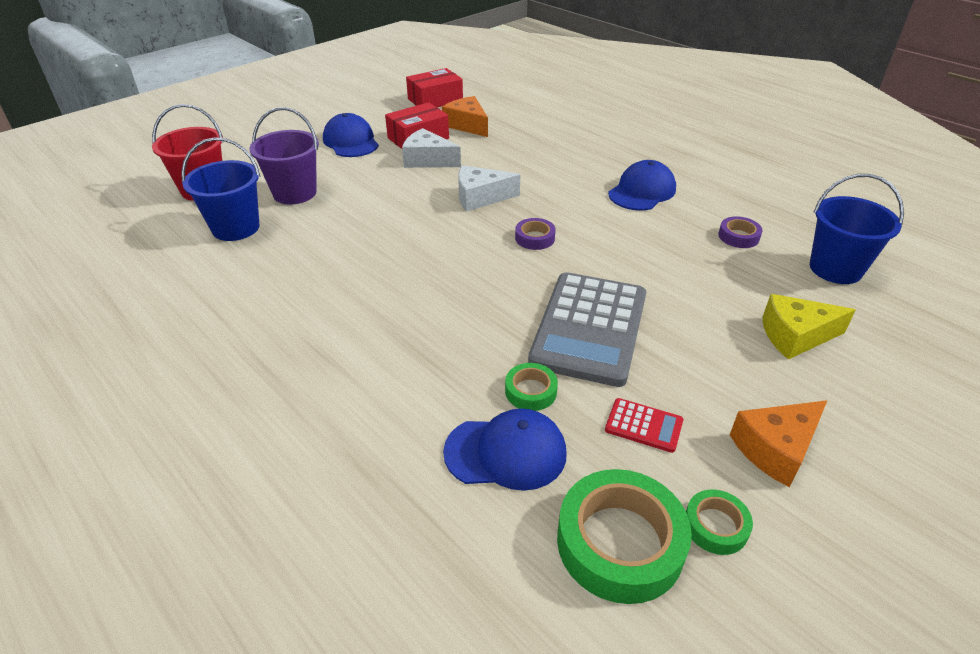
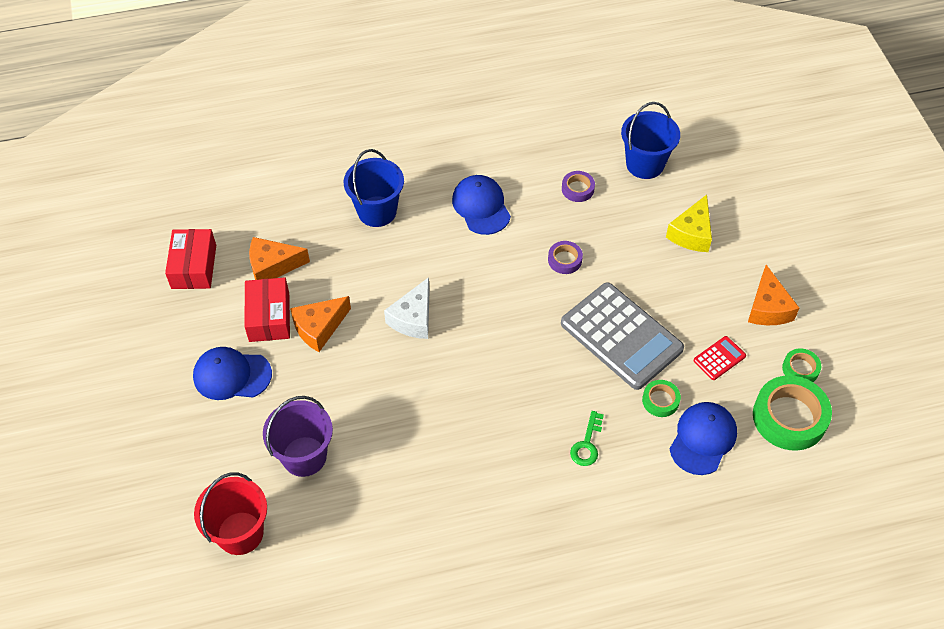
camera: 60 degrees left, 15 degrees up
blue bucket [181,137,261,241] -> blue bucket moved to [343,149,404,227]
white cheese [402,128,461,168] -> orange cheese [290,296,351,352]
purple tape [515,218,556,250] -> purple tape moved to [548,241,583,274]
none -> green key [570,411,604,466]

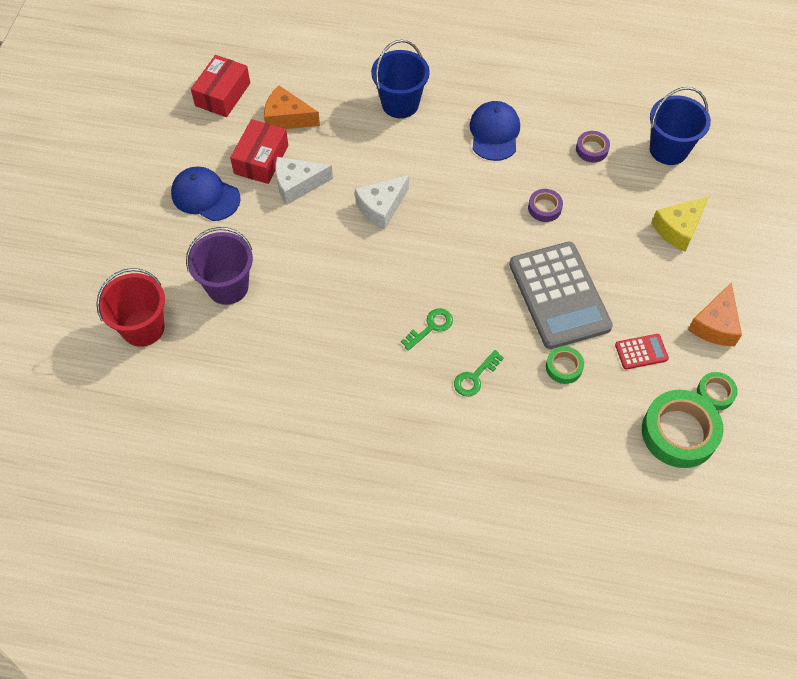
camera: 25 degrees right, 5 degrees up
orange cheese [290,296,351,352] -> white cheese [275,157,333,205]
blue cap [670,402,737,475] -> none
none -> green key [401,308,453,351]

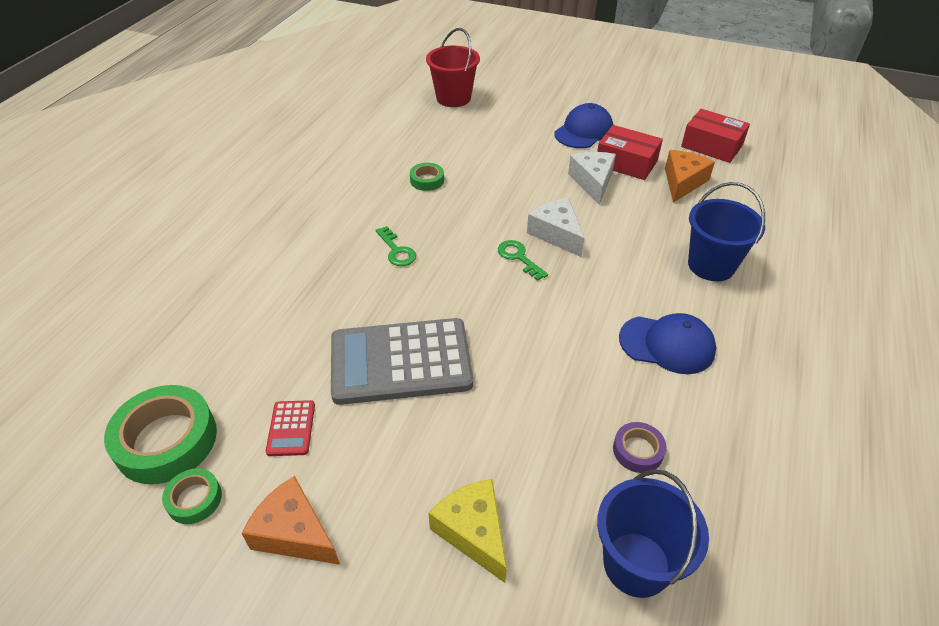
camera: 100 degrees right, 15 degrees down
purple bucket [186,227,253,305] -> none
green key [454,350,504,397] -> green key moved to [498,240,548,281]
purple tape [528,189,563,222] -> none
green tape [546,346,584,384] -> green tape moved to [410,163,444,191]

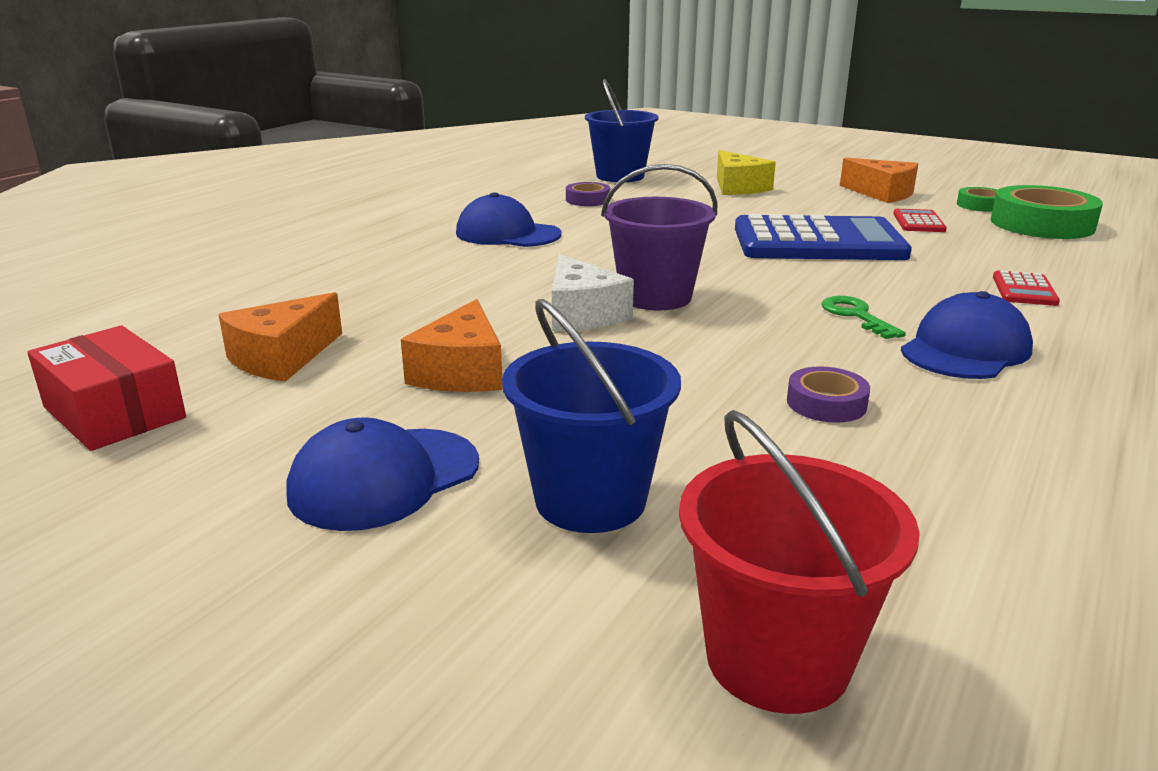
camera: 170 degrees left, 20 degrees down
grey calculator [331,318,473,405] -> blue calculator [735,214,912,260]
green tape [410,163,444,191] -> purple tape [787,366,870,423]
green key [498,240,548,281] -> purple bucket [601,164,717,311]
white cheese [568,152,616,205] -> orange cheese [401,299,503,392]
red box [597,125,663,180] -> none
blue bucket [688,182,765,281] -> blue bucket moved to [502,299,681,533]
none -> blue cap [901,291,1033,379]
none -> red calculator [993,270,1060,306]

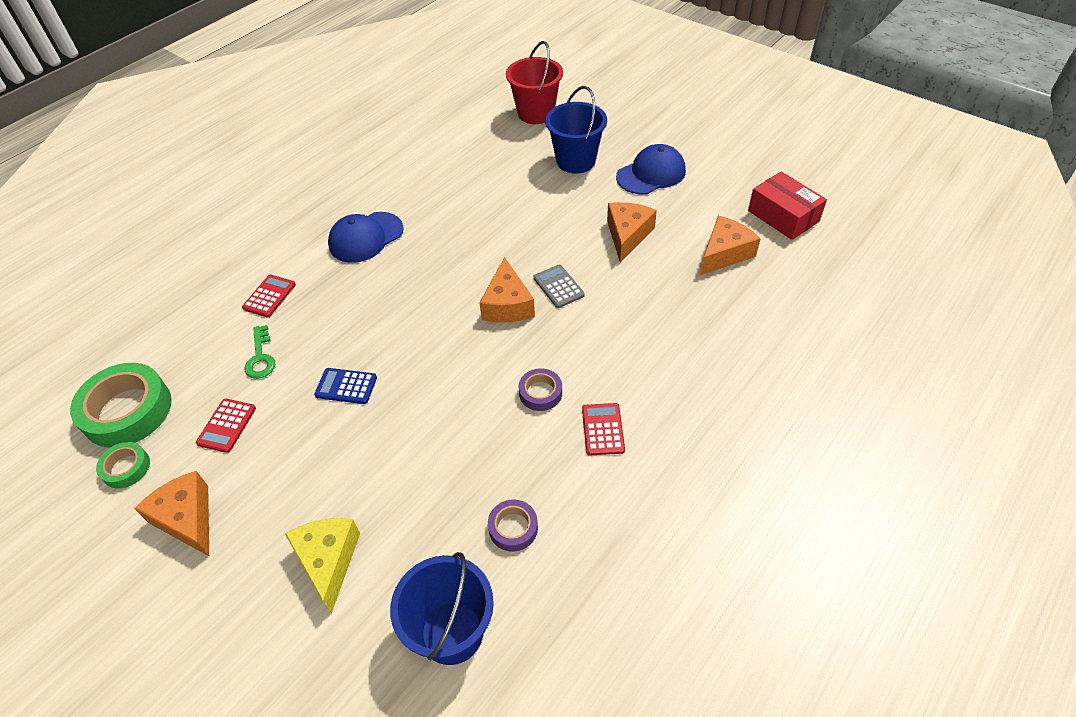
camera: 170 degrees left, 25 degrees up
blue cap [456,192,561,247] -> red calculator [582,403,625,456]
white cheese [552,254,634,331] -> grey calculator [533,265,585,308]
purple bucket [601,164,717,311] -> orange cheese [479,257,535,323]
blue calculator [735,214,912,260] -> blue calculator [314,368,377,404], size x0.42
purple tape [787,366,870,423] -> purple tape moved to [519,368,562,411]
green key [822,296,906,339] -> green key moved to [245,325,275,379]

